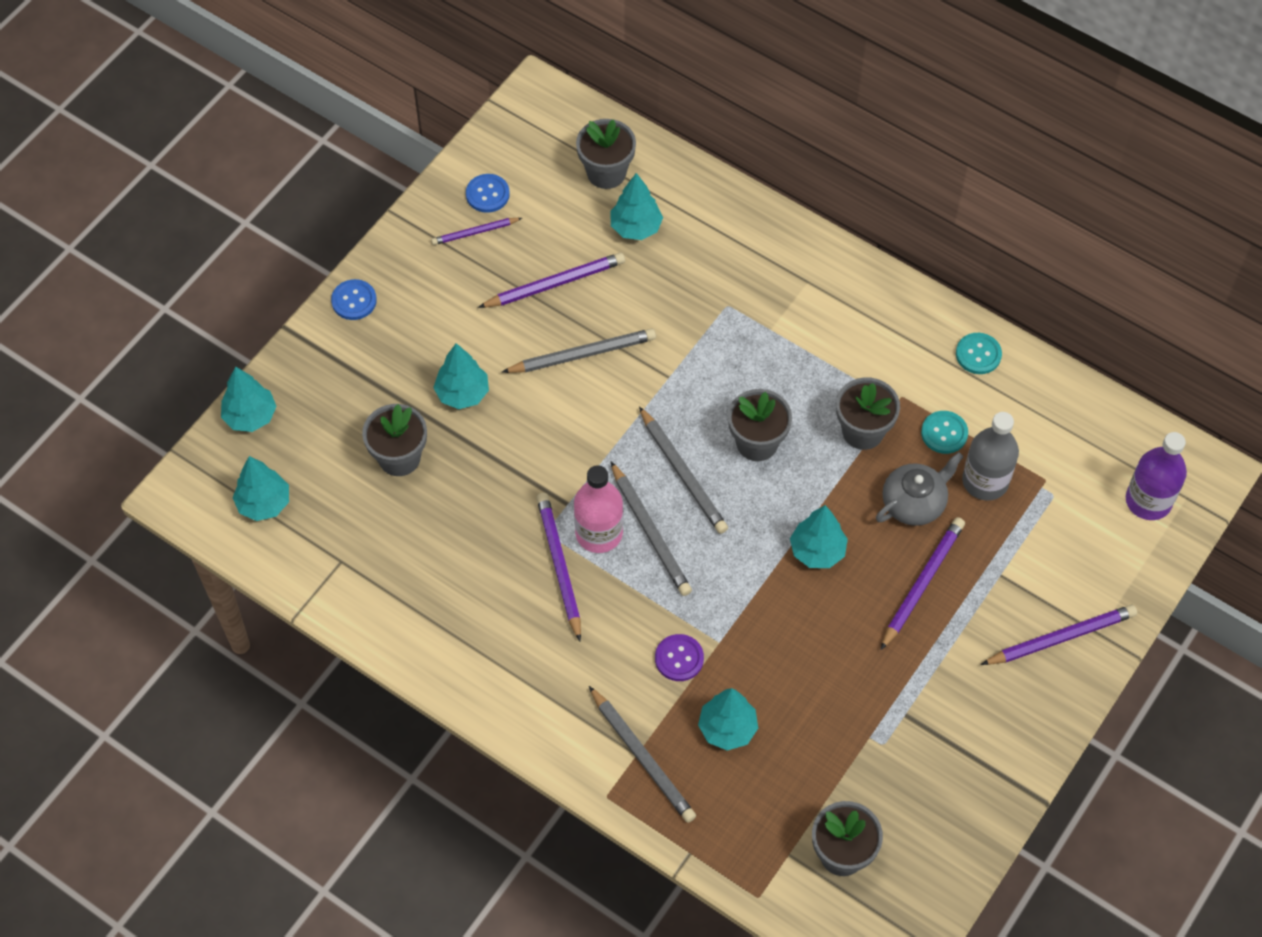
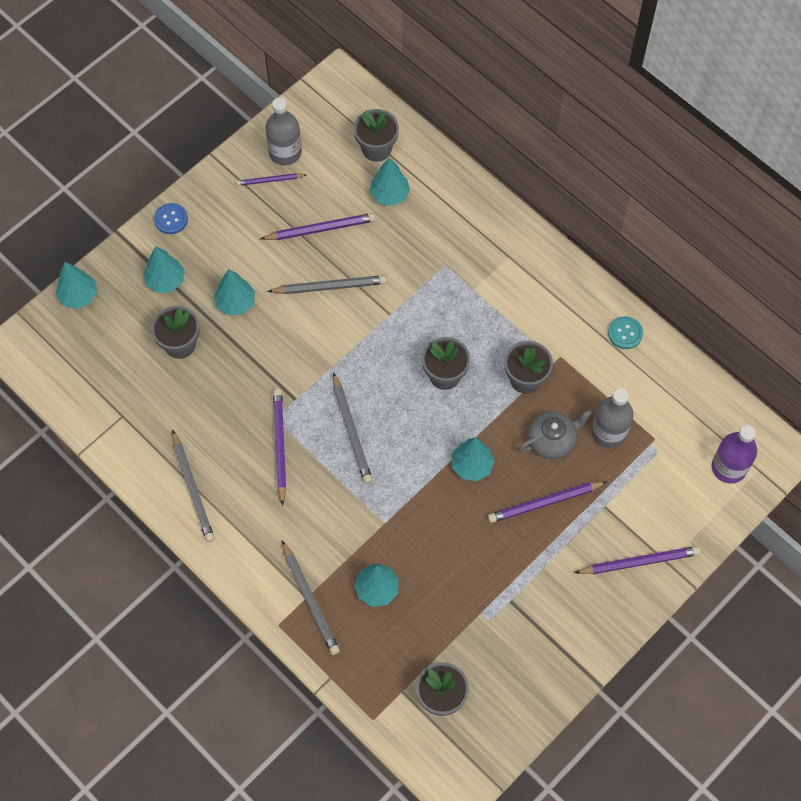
camera: 10 degrees right, 5 degrees up
turquoise tree [232,456,289,521] -> turquoise tree moved to [143,246,185,293]
blue button [466,174,510,213] -> grey bottle [265,98,302,165]
pink bottle [574,465,623,553] -> none
grey pencil [639,406,728,534] -> grey pencil moved to [172,430,215,542]
purple button [655,634,704,681] -> none
purple pencil [881,517,965,650] -> purple pencil turned 150 degrees counterclockwise [488,481,608,523]
turquoise button [921,411,968,454] -> none

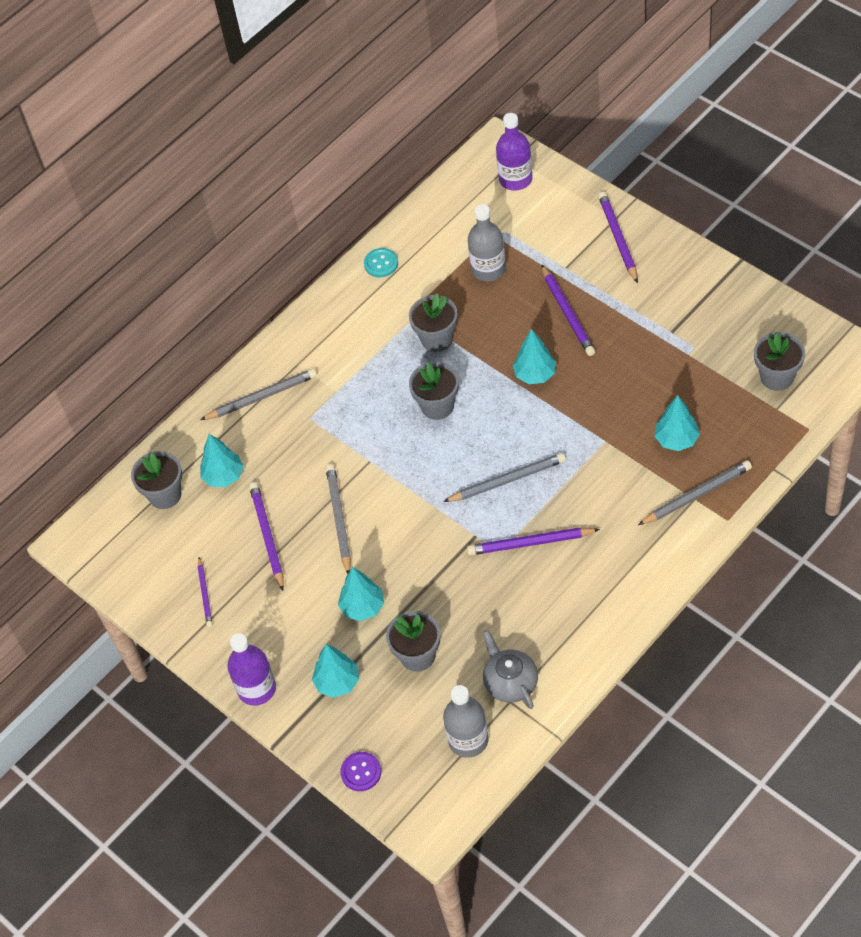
camera: 85 degrees left, 10 degrees down
turquoise tree [56,262,97,309] -> purple button [340,752,381,791]
blue button [154,203,188,234] -> purple bottle [228,633,276,706]
grey pencil [172,430,215,542] -> grey pencil moved to [200,369,317,420]
grey bottle [265,98,302,165] -> grey bottle moved to [443,685,489,758]
grey teapot [518,409,593,459] -> grey teapot moved to [483,630,538,709]

